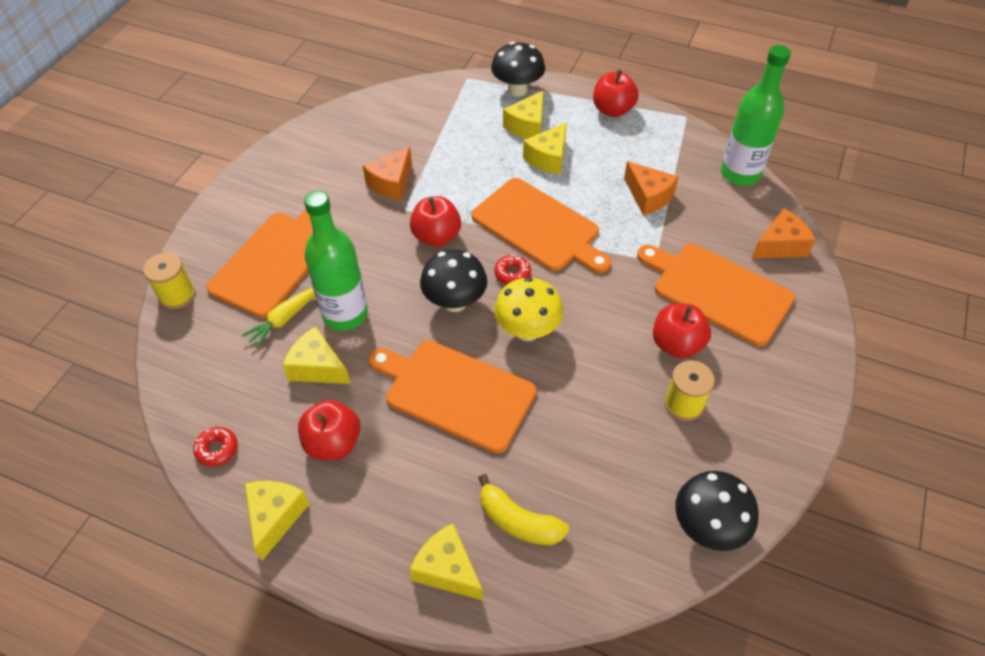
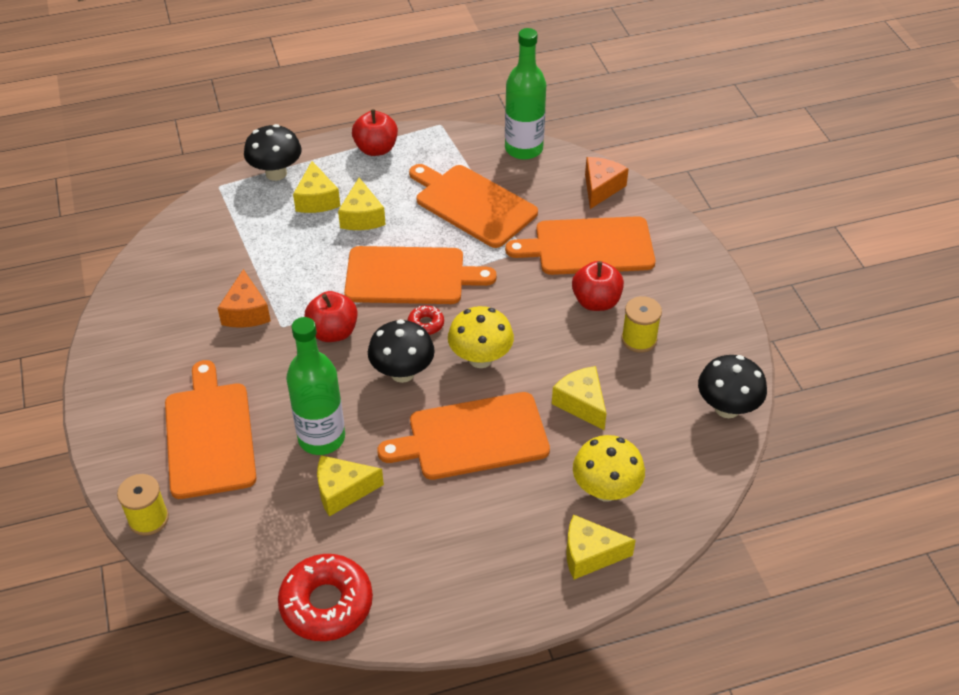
camera: 40 degrees left, 5 degrees down
red donut [193,427,237,467] -> red donut [278,554,373,641], size x2.13
yellow carrot [241,288,315,349] -> none
yellow cheese [245,481,309,561] -> yellow cheese moved to [552,366,606,430]
red apple [298,400,361,460] -> none
yellow banana [478,474,569,545] -> yellow mushroom [573,435,645,502]
orange cheese [624,161,679,215] -> orange cutting board [409,164,538,248]

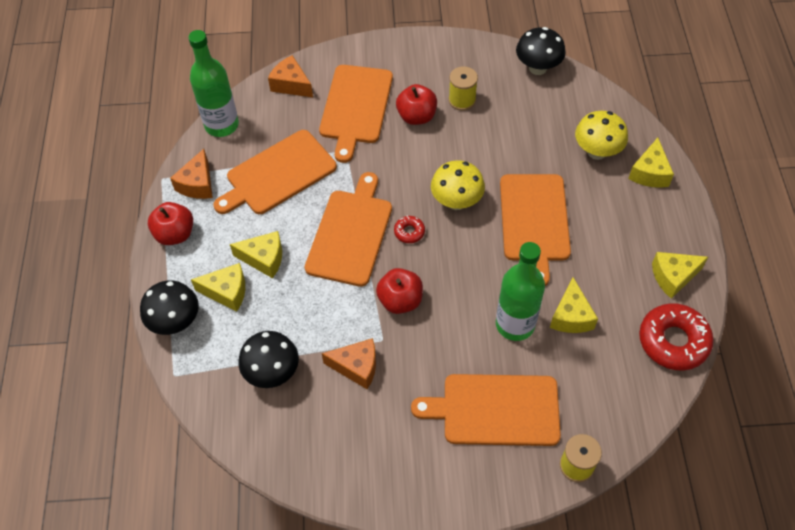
camera: 75 degrees left, 10 degrees up
black mushroom [368,319,435,383] -> black mushroom moved to [238,331,299,388]
yellow cheese [552,366,606,430] -> yellow cheese moved to [652,252,708,299]
none -> orange cheese [170,149,213,199]

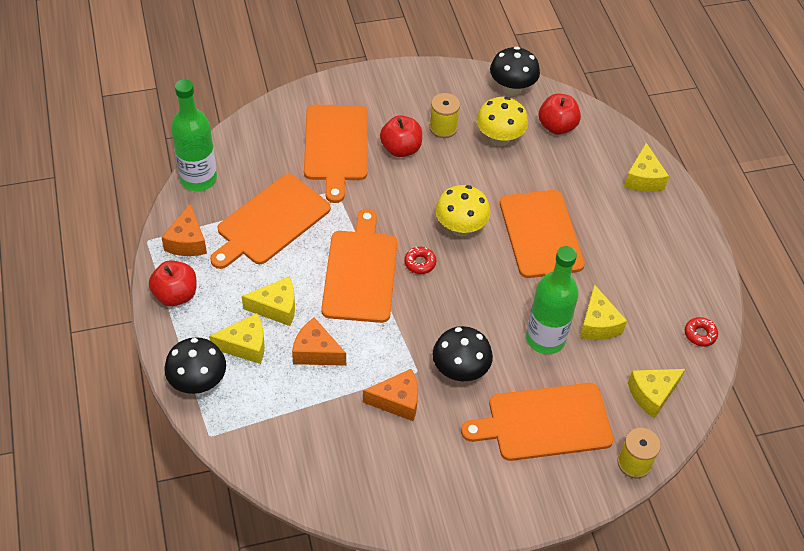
camera: 15 degrees left, 5 degrees down
black mushroom [238,331,299,388] -> black mushroom moved to [433,326,493,381]
orange cheese [268,55,313,97] -> orange cheese moved to [292,318,346,366]
red apple [376,268,423,314] -> red apple moved to [539,94,581,135]
yellow mushroom [575,111,628,160] -> yellow mushroom moved to [476,97,528,146]
red donut [639,303,714,371] -> red donut [685,317,718,347], size x0.47
yellow cheese [652,252,708,299] -> yellow cheese moved to [628,369,685,418]

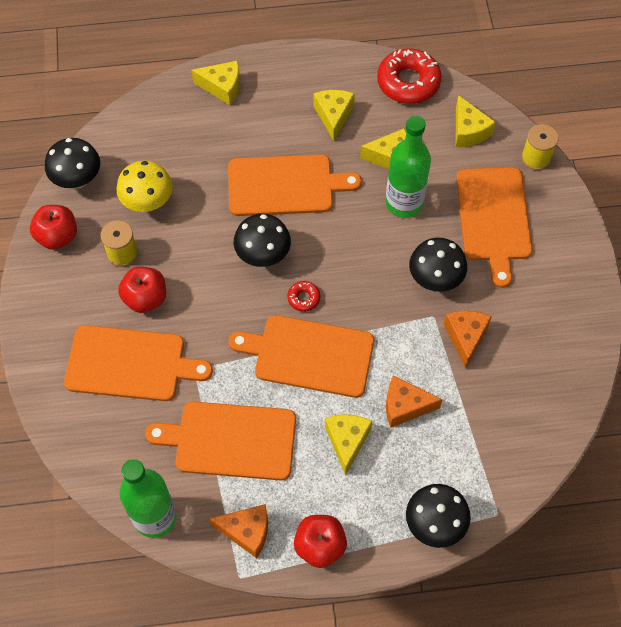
camera: 80 degrees left, 10 degrees up
yellow cheese [209,313,265,364] -> yellow cheese moved to [313,90,355,141]
orange cutting board [210,174,331,269] -> orange cutting board turned 135 degrees clockwise [145,401,296,480]
orange cheese [292,318,346,366] -> orange cheese turned 60 degrees clockwise [386,376,442,428]
yellow mushroom [435,185,491,236] -> black mushroom [234,214,291,267]
red apple [539,94,581,135] -> red apple moved to [30,205,77,250]
red donut [685,317,718,347] -> red donut [377,48,442,104], size x2.13

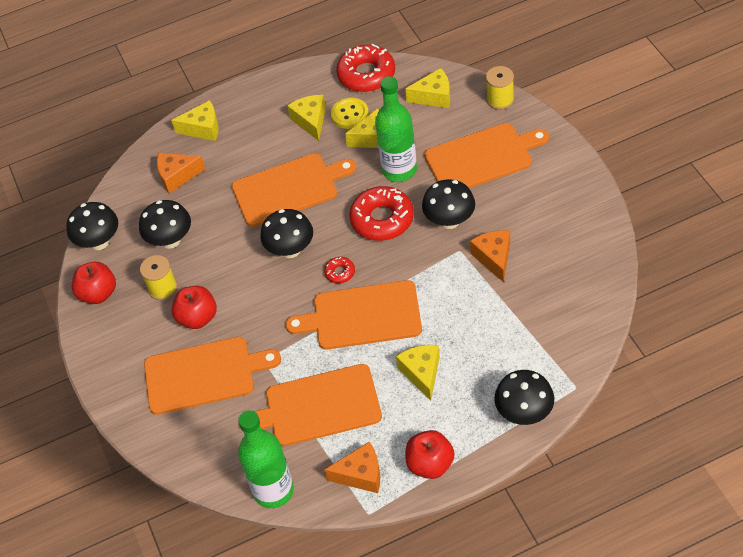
camera: 10 degrees left, 10 degrees down
yellow mushroom [116,161,173,212] -> black mushroom [139,200,191,249]
orange cheese [386,376,442,428] -> orange cheese moved to [157,153,205,194]
yellow cheese [455,95,496,147] -> yellow cheese turned 60 degrees counterclockwise [405,68,450,108]
orange cutting board [456,167,532,288] -> orange cutting board turned 90 degrees counterclockwise [424,123,549,188]
none -> yellow button [331,98,369,129]
none -> red donut [349,186,414,241]

